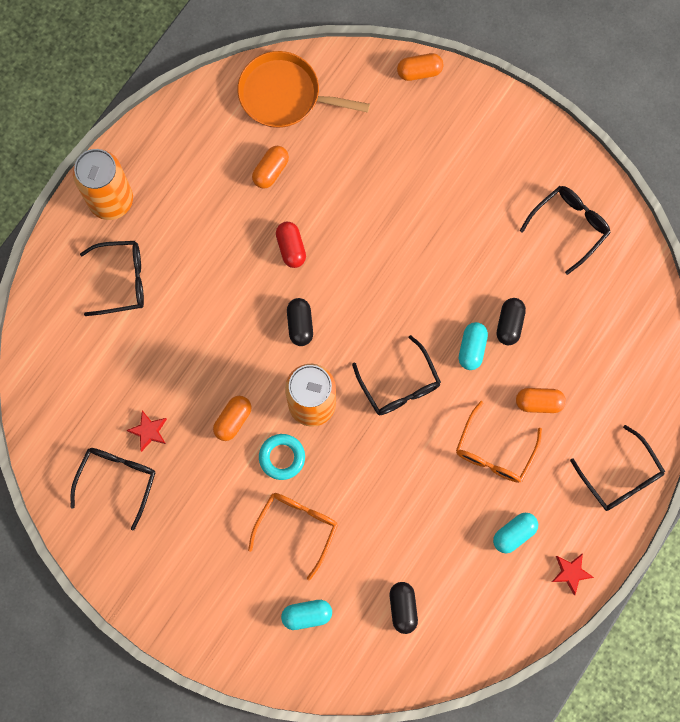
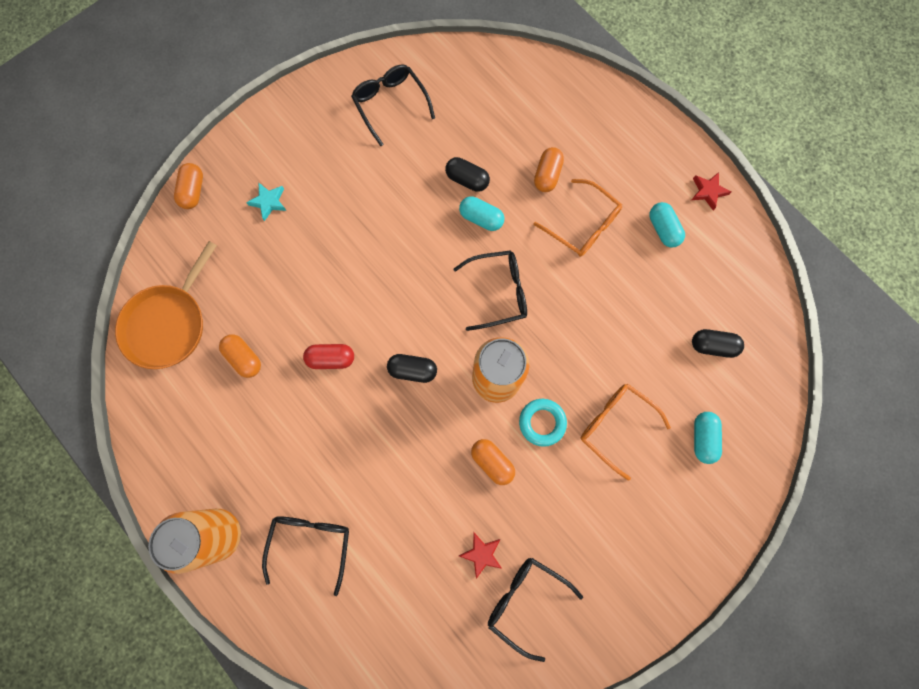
camera: 75 degrees left, 0 degrees up
black glasses [570,425,665,511] -> none
none -> turquoise star [246,183,287,221]

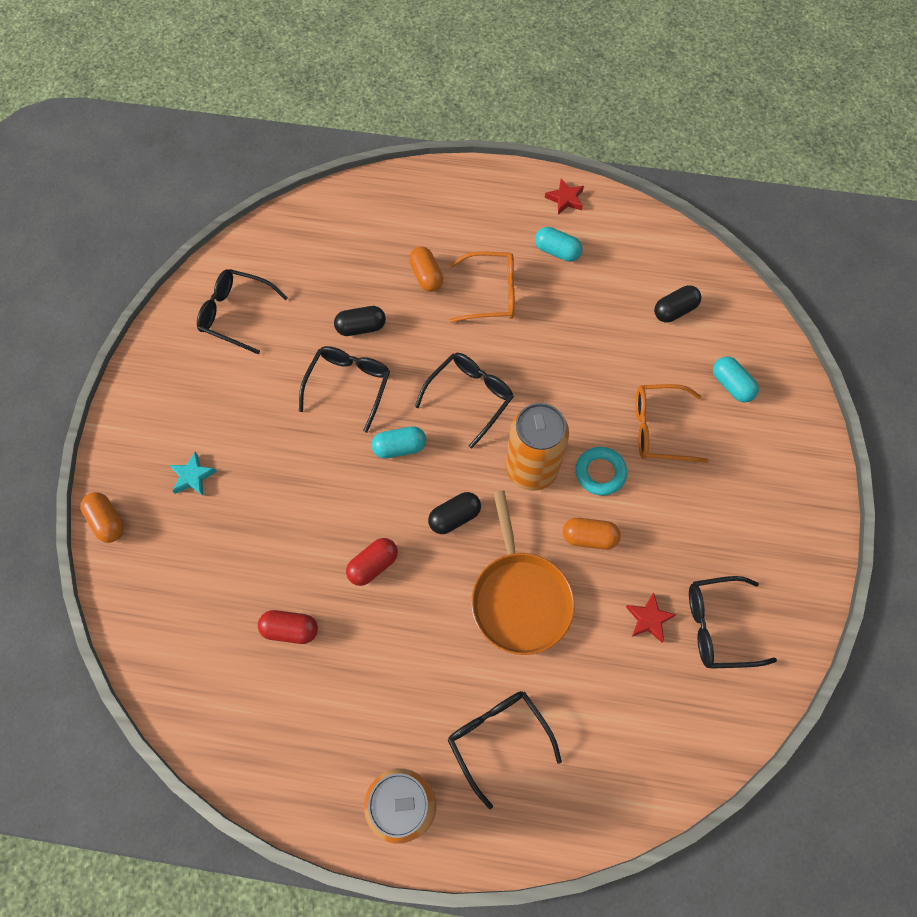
camera: 40 degrees left, 10 degrees down
orange pan [115,241,217,369] -> orange pan moved to [471,491,575,655]
orange capsule [219,334,261,378] -> red capsule [258,610,318,644]
turquoise capsule [459,196,504,231] -> turquoise capsule moved to [372,426,426,459]
none -> black glasses [299,346,390,433]

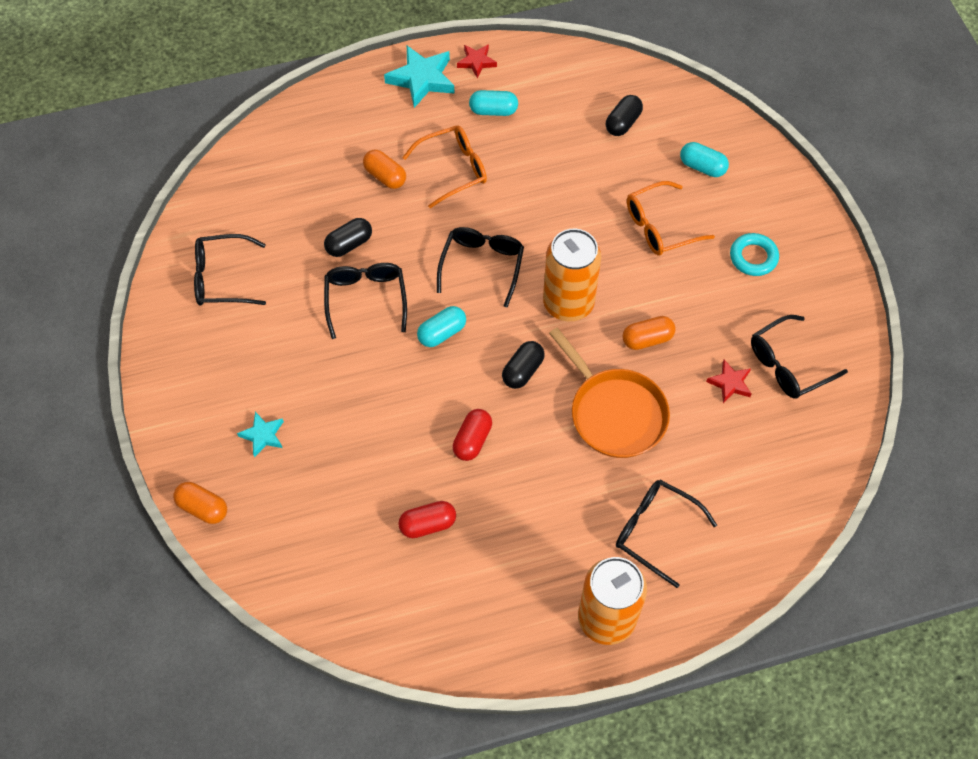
camera: 25 degrees left, 5 degrees down
turquoise ring [575,447,627,495] -> turquoise ring moved to [730,233,779,276]
none -> turquoise star [384,46,455,108]

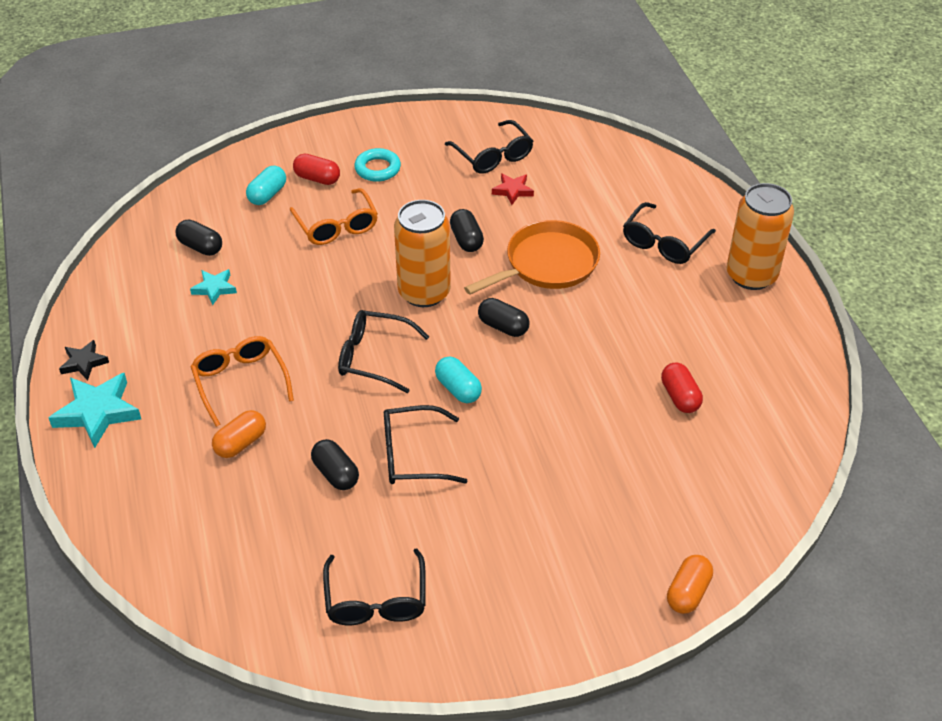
camera: 90 degrees left, 15 degrees down
turquoise star [237,412,284,458] -> turquoise star moved to [190,269,237,305]
red capsule [452,409,492,461] -> red capsule moved to [293,153,340,185]
red star [457,44,497,78] -> black star [59,340,109,380]
turquoise capsule [469,90,518,116] -> none
orange capsule [622,316,676,350] -> black capsule [450,209,484,252]

